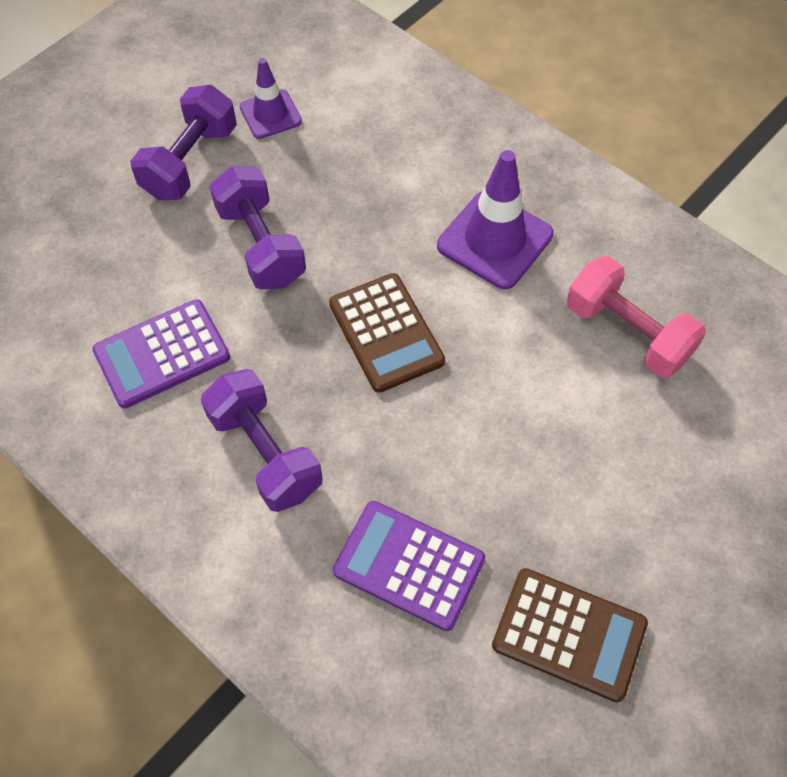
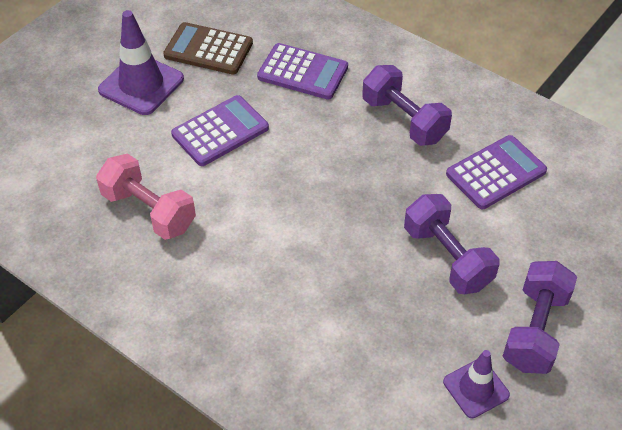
camera: 175 degrees right, 10 degrees down
brown calculator [329,273,445,393] -> none
purple traffic cone [437,150,553,289] -> purple traffic cone moved to [98,10,184,115]
none -> purple calculator [171,95,269,166]

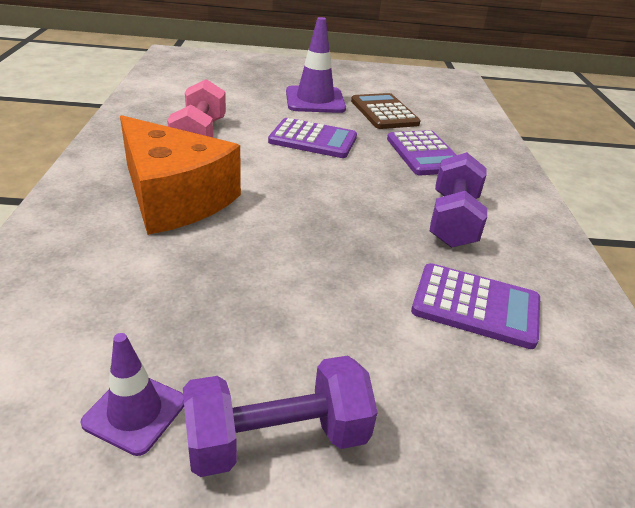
camera: 50 degrees right, 15 degrees down
purple dumbbell [404,194,500,294] -> none
none -> orange cheese [120,115,241,235]

